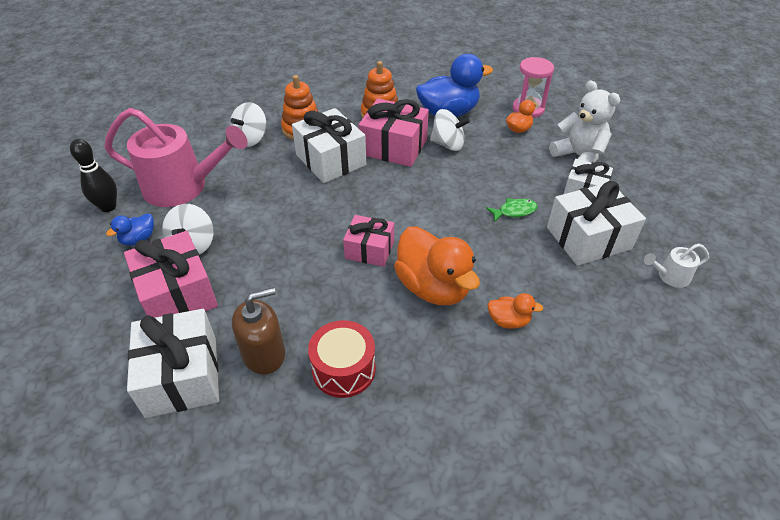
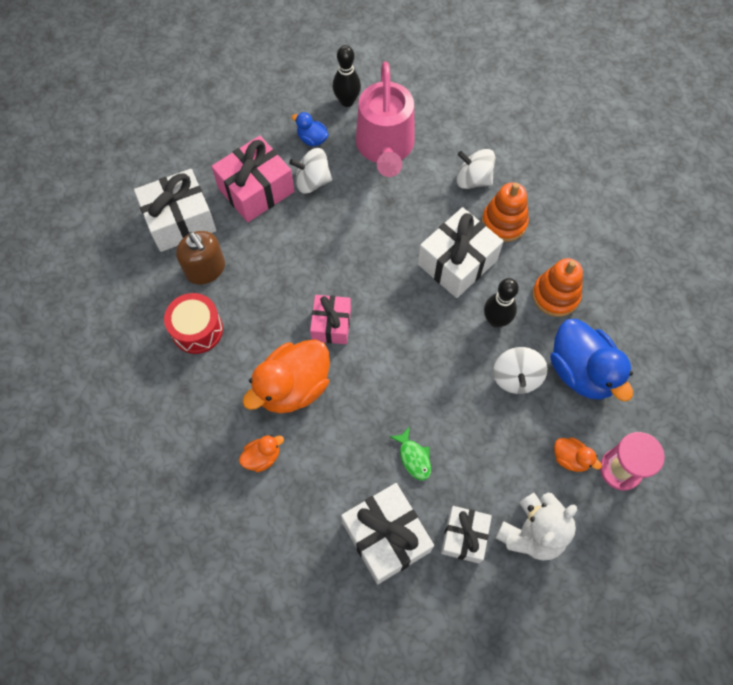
camera: 80 degrees right, 20 degrees up
pink gift [359,98,429,167] -> black bowling pin [484,278,519,328]
orange duck [487,293,543,329] -> orange duck turned 120 degrees counterclockwise [239,435,284,472]
white watering can [644,244,709,288] -> none

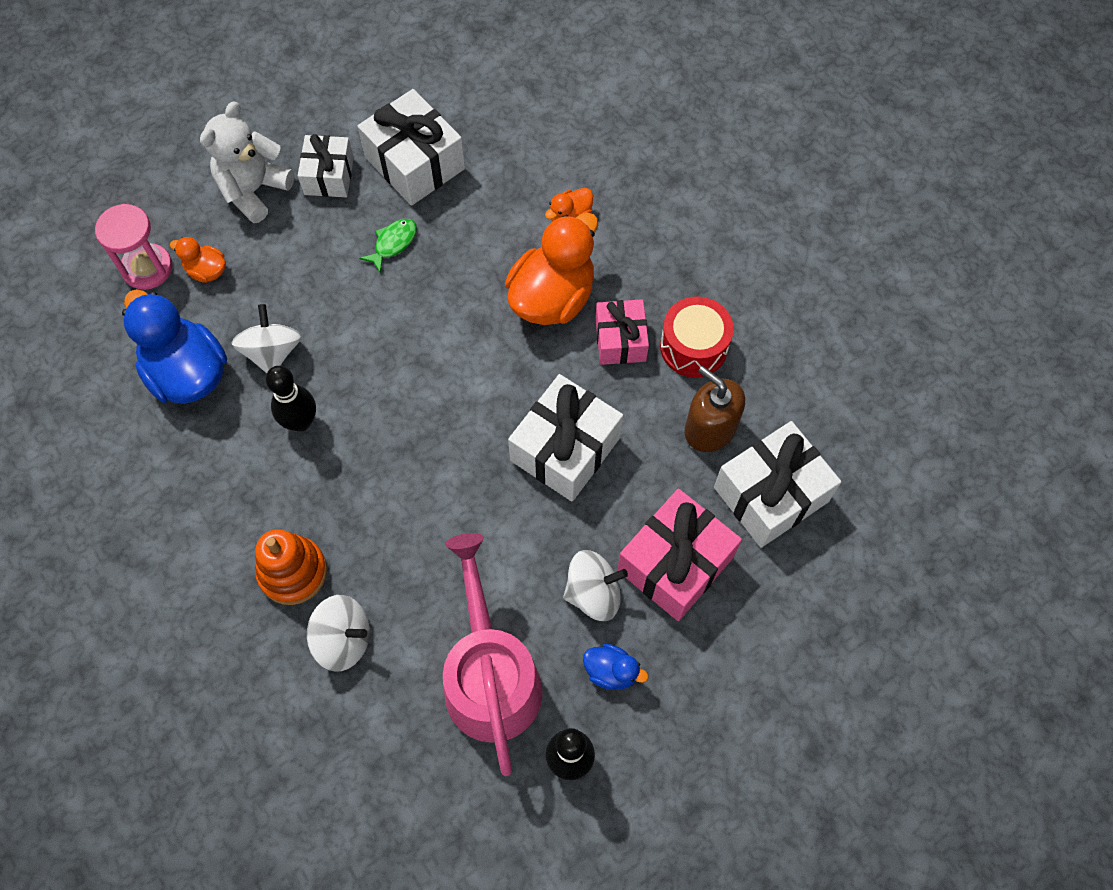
camera: 170 degrees right, 0 degrees up
pink gift [310,295,351,344] -> pink gift moved to [595,299,649,365]
green fish [389,426,431,481] -> green fish turned 75 degrees clockwise [359,219,417,274]
white gift [418,207,504,298] -> white gift moved to [508,374,623,502]
orange stacking toy [532,258,583,317] -> none

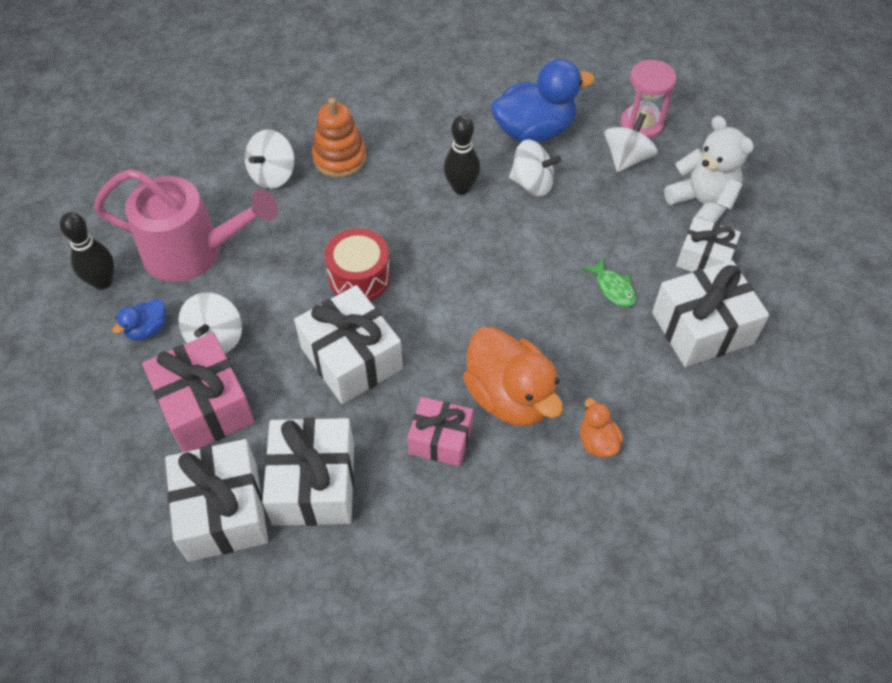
camera: 110 degrees right, 10 degrees down
orange duck [170,237,226,283] -> white spinning top [604,113,658,173]
red drum [660,296,734,377] -> red drum moved to [325,228,391,301]
brown soap dispenser [685,366,745,452] -> white gift [262,418,354,526]

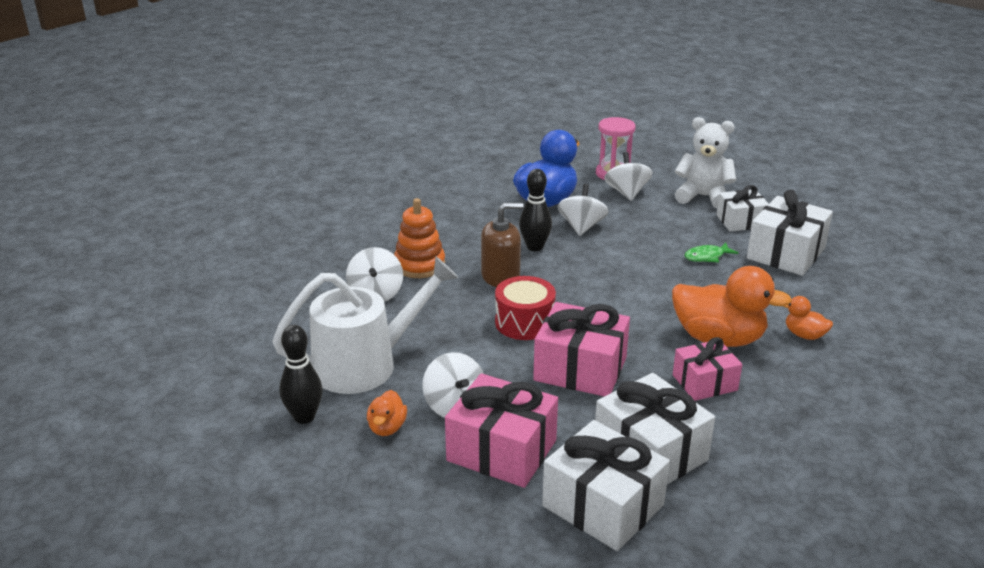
camera: 35 degrees left, 25 degrees down
pink watering can [94,169,278,282] -> white watering can [272,257,459,394]
blue duck [112,299,166,341] -> orange duck [367,390,407,436]
white gift [294,285,403,404] -> pink gift [533,302,630,397]
white spinning top [509,140,561,197] -> white spinning top turned 60 degrees counterclockwise [558,184,609,236]
green fish [583,257,636,307] -> green fish turned 135 degrees clockwise [684,242,738,262]
none -> brown soap dispenser [481,203,524,287]

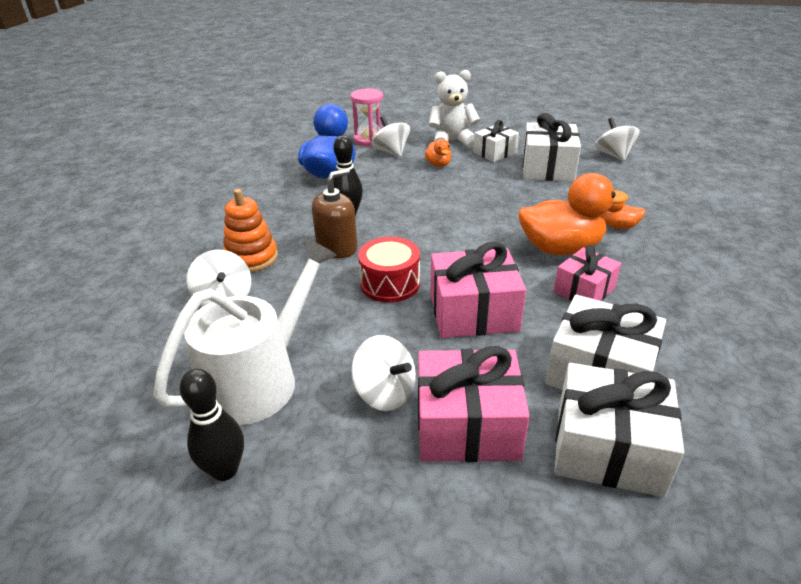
camera: 25 degrees left, 5 degrees up
orange duck [367,390,407,436] -> orange duck moved to [425,139,451,167]
white spinning top [558,184,609,236] -> white spinning top moved to [595,117,639,161]
green fish [684,242,738,262] -> none

